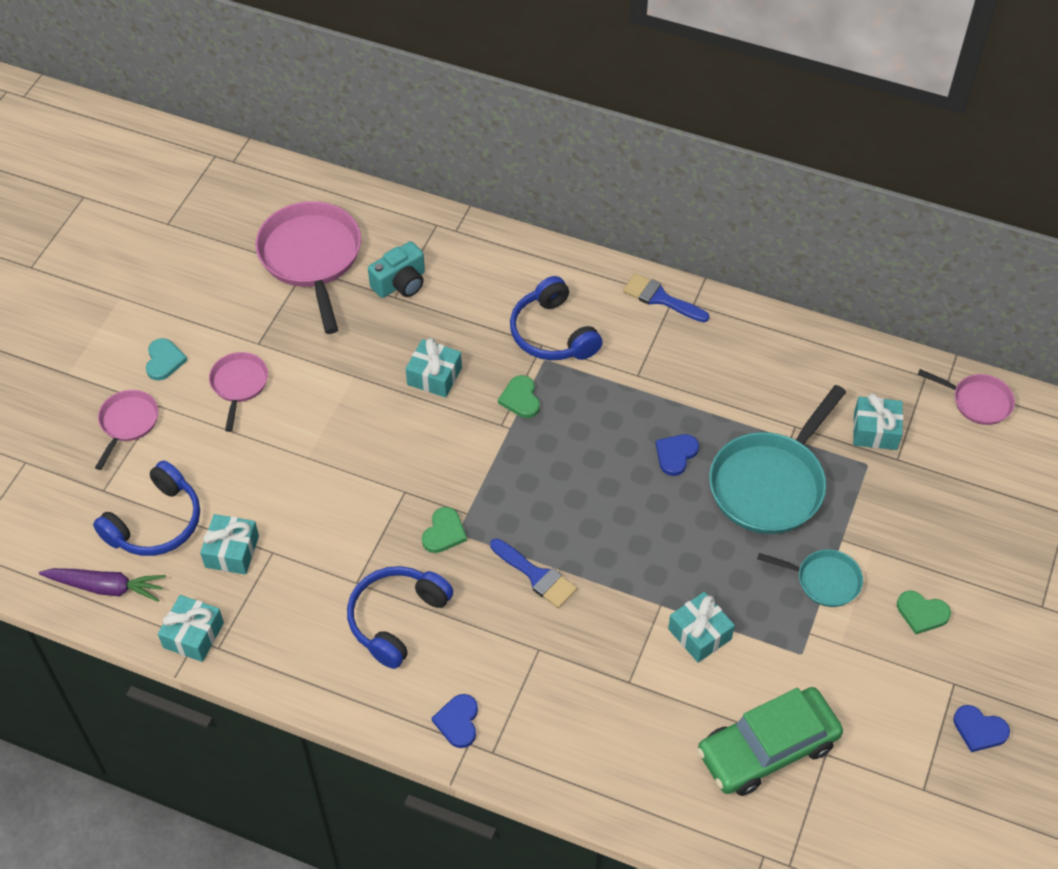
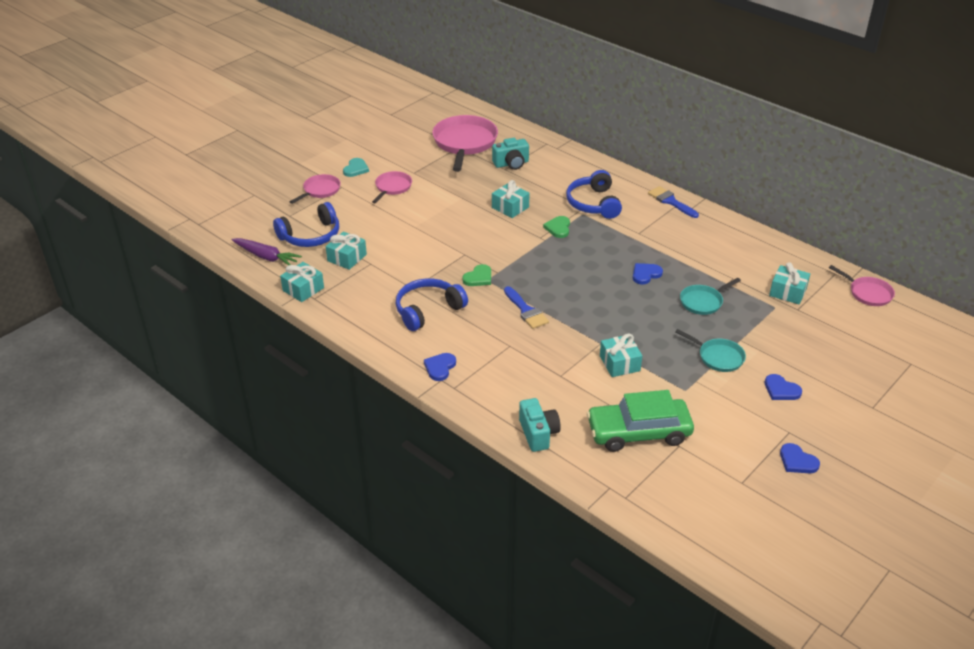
camera: 20 degrees right, 15 degrees down
turquoise pan [709,385,846,534] -> turquoise pan [680,278,741,315], size x0.53
green heart [897,590,951,634] -> blue heart [765,374,802,400]
none -> turquoise camera [519,398,561,452]

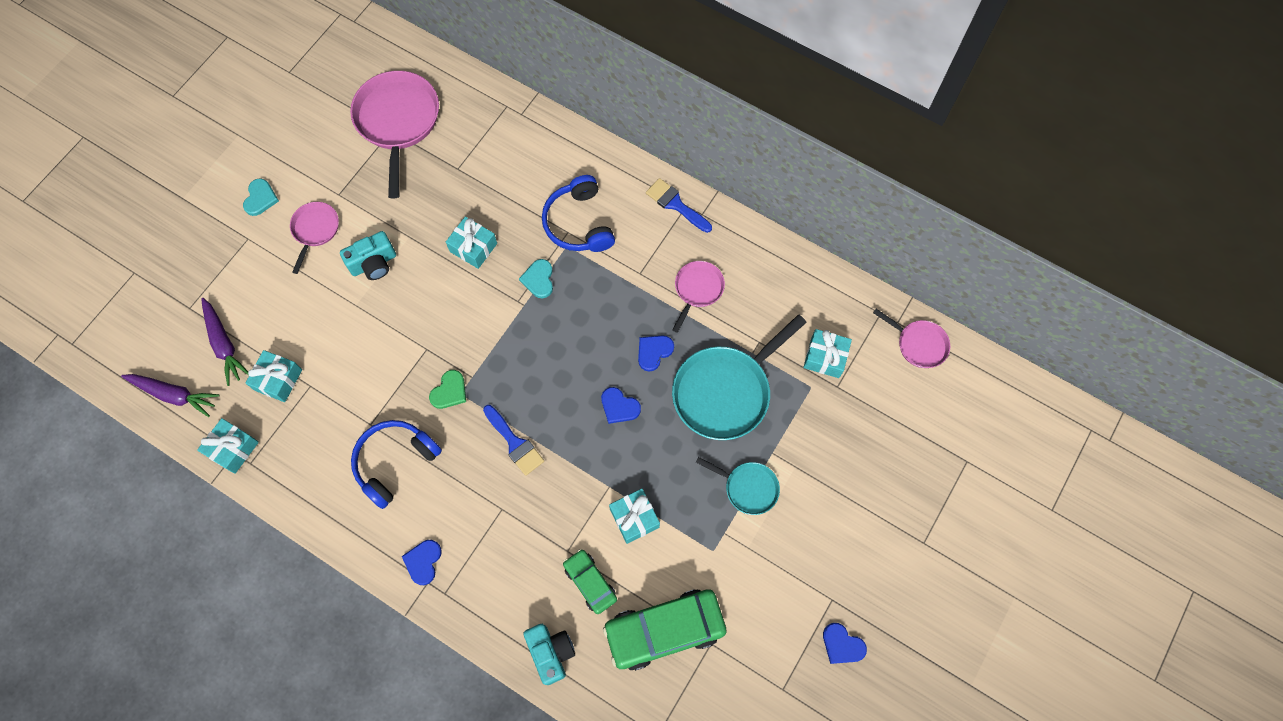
camera: 10 degrees left, 30 degrees up
blue headphones [273,202,339,247] -> purple carrot [201,298,248,386]
pink pan [290,174,341,204] -> pink pan moved to [672,261,725,333]
turquoise camera [492,138,529,170] -> turquoise camera moved to [340,231,396,280]
green heart [543,216,570,238] -> turquoise heart [519,259,553,298]
turquoise pan [680,278,741,315] -> turquoise pan [672,314,807,440], size x1.88
blue heart [765,374,802,400] -> blue heart moved to [601,387,641,424]
none -> green car [563,549,617,614]

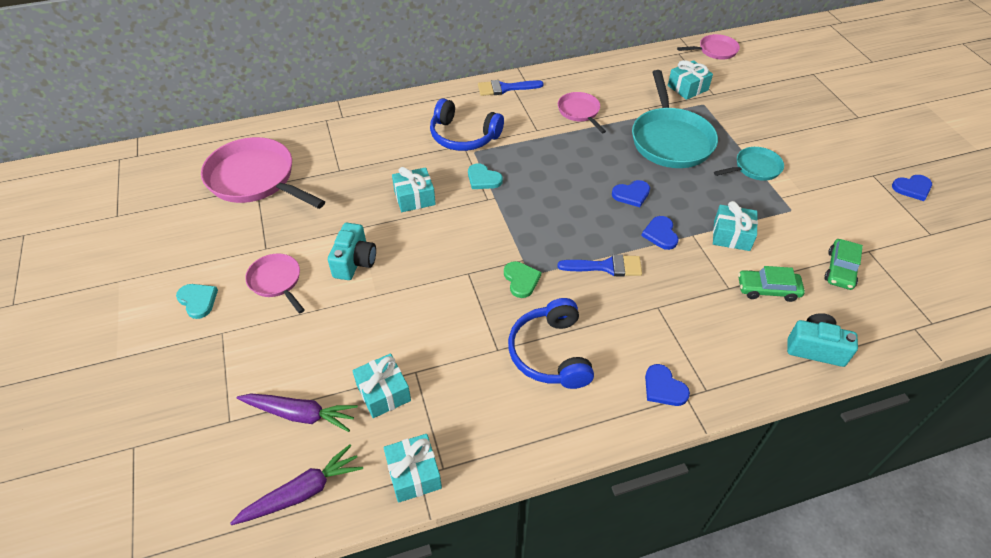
camera: 50 degrees left, 20 degrees down
green car [603,589,726,671] -> green car [824,239,863,290], size x0.55
blue heart [638,335,674,372] -> blue heart moved to [641,216,679,250]

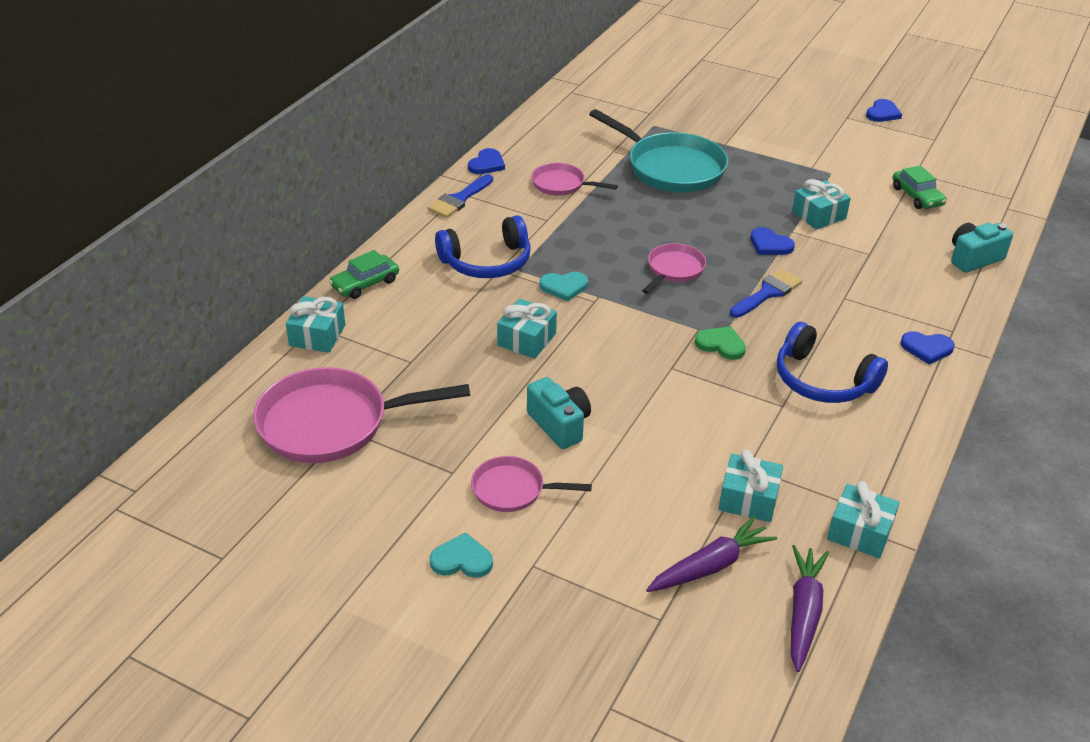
camera: 45 degrees left, 10 degrees down
blue heart [612,180,650,207] -> blue heart moved to [468,148,505,174]
turquoise gift [668,60,713,100] -> turquoise gift moved to [286,296,345,353]
pink pan [677,34,740,60] -> pink pan moved to [642,243,706,294]
turquoise pan [714,147,784,181] -> none
green car [738,266,805,302] -> green car moved to [329,250,399,299]

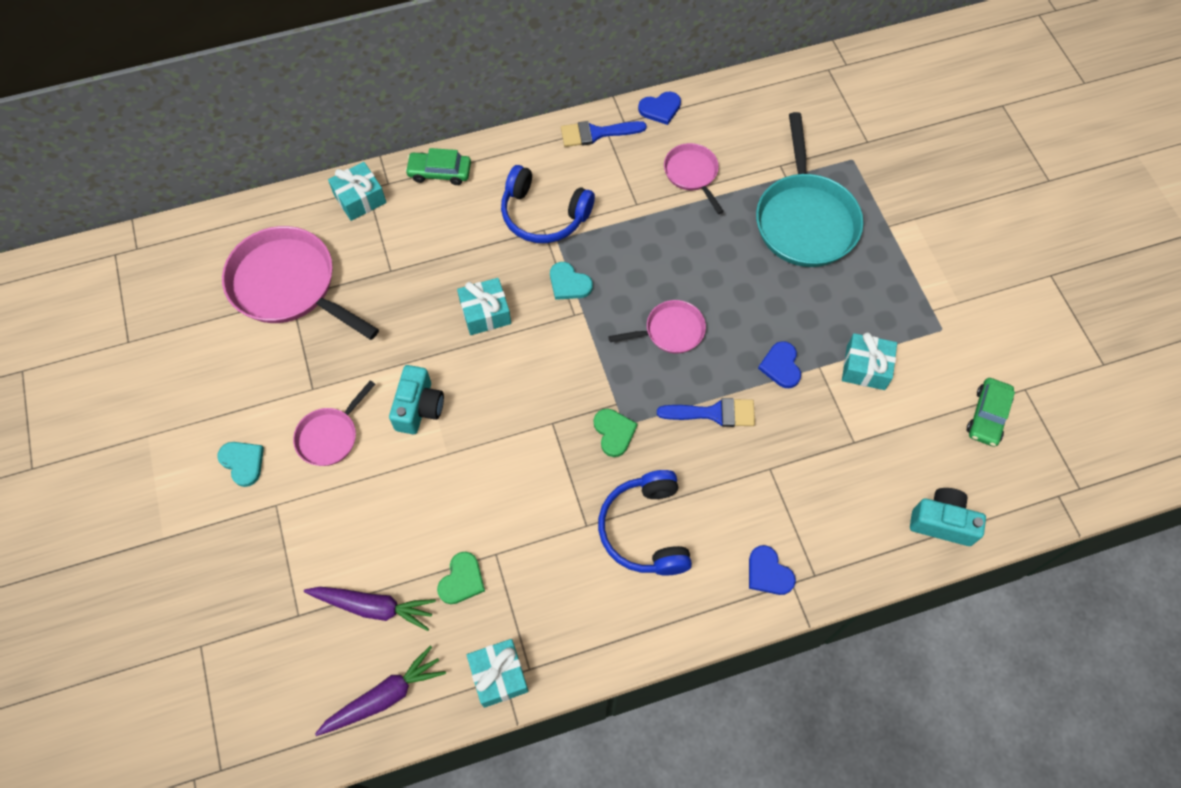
camera: 45 degrees right, 25 degrees up
pink pan [471,456,592,512] -> pink pan turned 105 degrees counterclockwise [293,380,375,466]
turquoise gift [719,449,783,522] -> green heart [437,552,485,604]
blue heart [866,99,902,122] -> none

